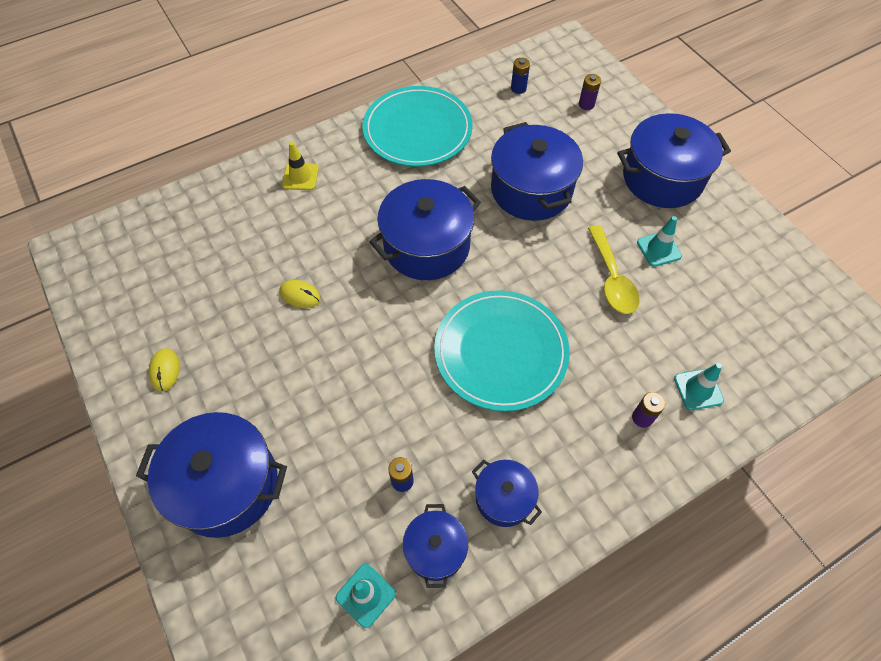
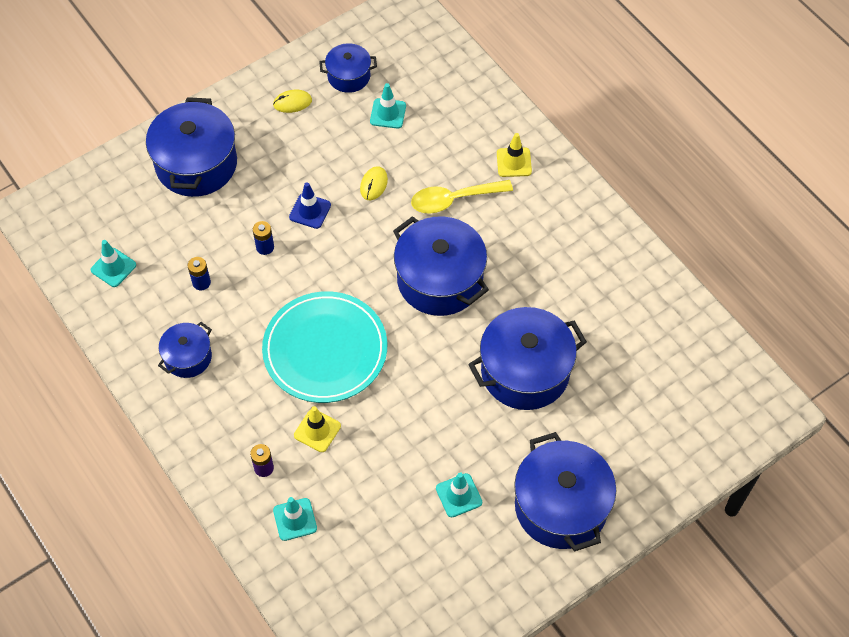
camera: 85 degrees right, 0 degrees up
turquoise plate [363,86,473,167] -> none
blue pot [403,504,468,588] -> blue pot moved to [319,43,377,93]
blue battery [511,58,530,94] -> blue battery moved to [253,221,274,255]
purple battery [579,74,601,110] -> none
yellow spoon [588,225,640,314] -> yellow spoon moved to [411,180,513,214]
none -> blue traffic cone [289,182,331,229]
none -> yellow traffic cone [294,406,341,452]
none -> turquoise traffic cone [370,83,406,128]

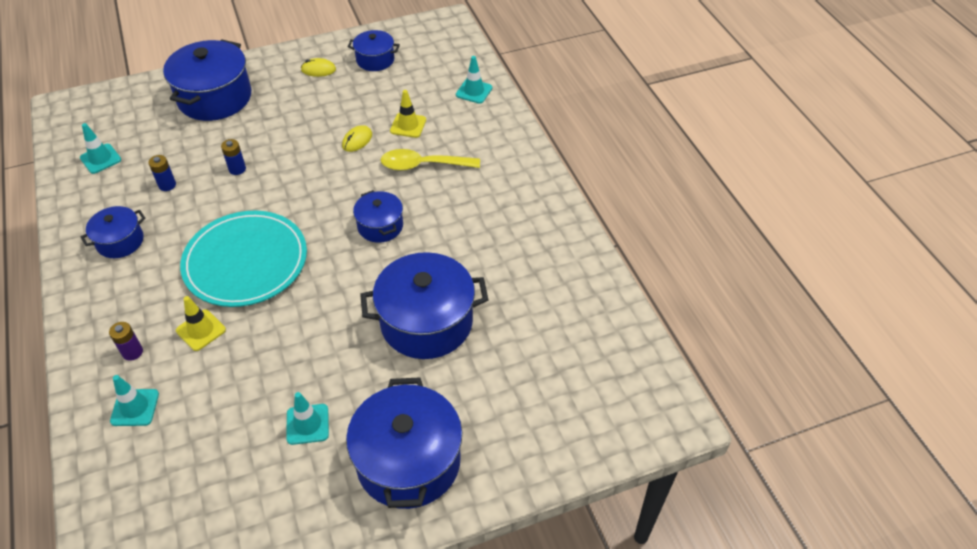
camera: 15 degrees right, 10 degrees down
blue traffic cone [289,182,331,229] -> none
turquoise traffic cone [370,83,406,128] -> turquoise traffic cone moved to [456,56,492,104]
blue pot [393,216,489,316] -> blue pot [353,190,403,243], size x0.54
yellow traffic cone [497,133,532,177] -> yellow traffic cone moved to [390,90,426,138]

